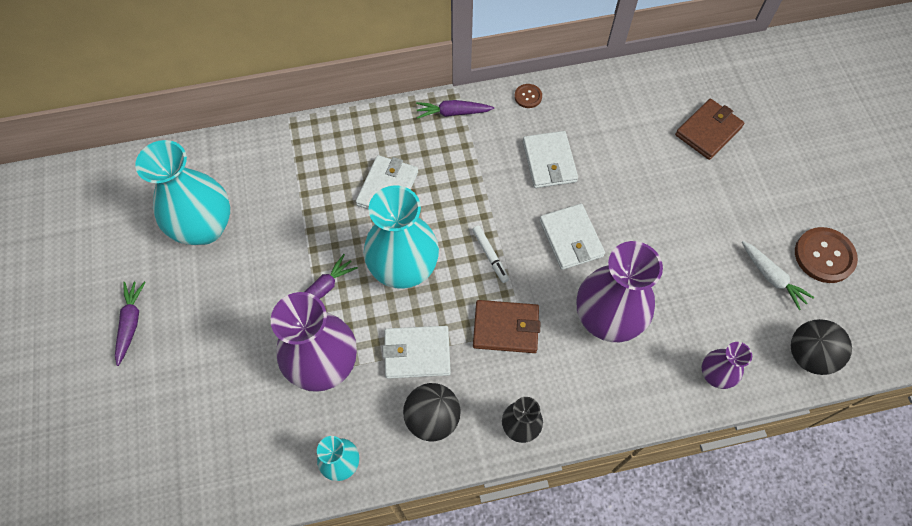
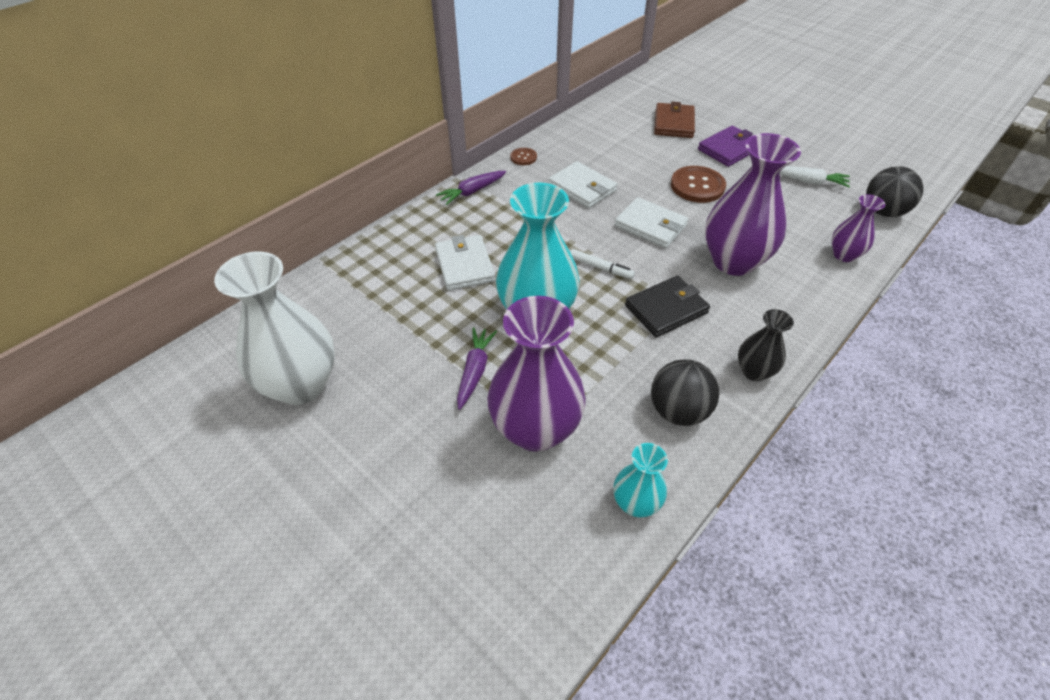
camera: 35 degrees left, 15 degrees down
purple carrot [115,281,146,366] -> none
turquoise vase [135,140,230,245] -> white vase [214,251,335,405]
white wallet [383,326,451,379] -> none
brown wallet [473,300,541,353] -> black wallet [625,276,710,337]
brown button [795,227,858,283] -> brown button moved to [671,166,726,203]
none -> purple wallet [698,126,753,167]

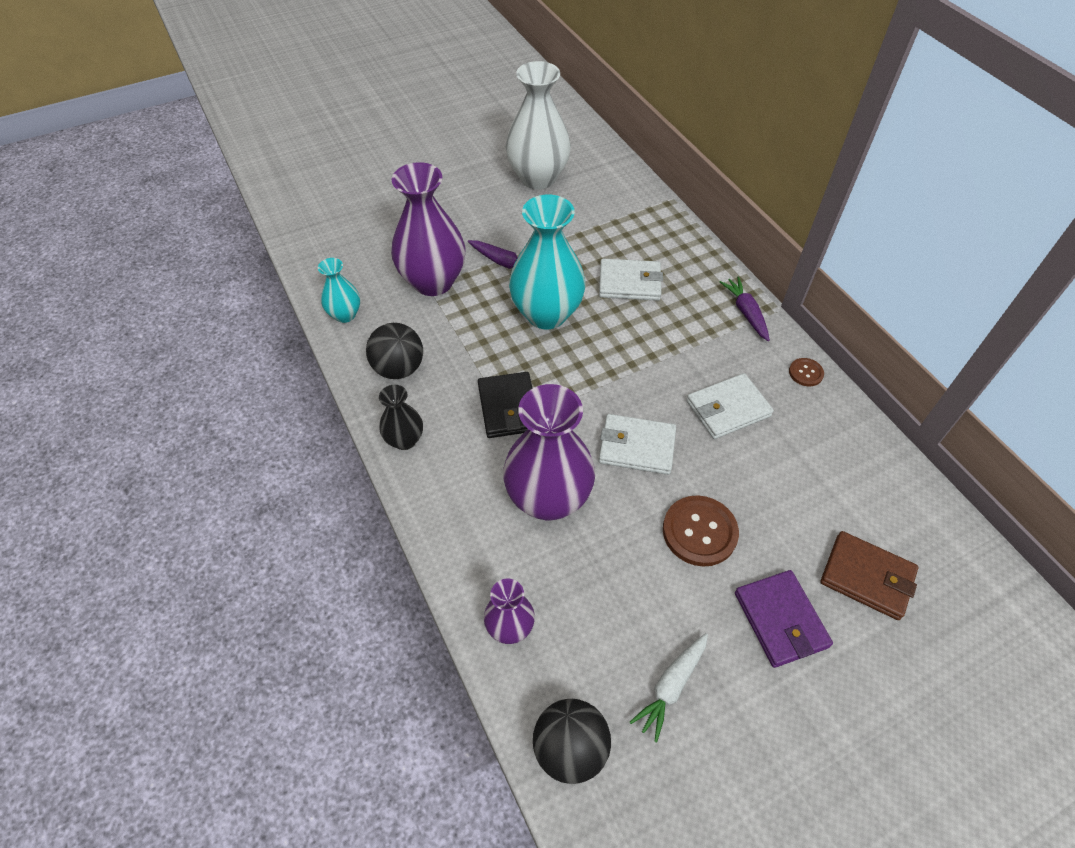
camera: 110 degrees right, 5 degrees up
white marker [570,249,635,279] -> none
white wallet [614,197,688,248] -> white wallet turned 45 degrees clockwise [599,414,676,475]

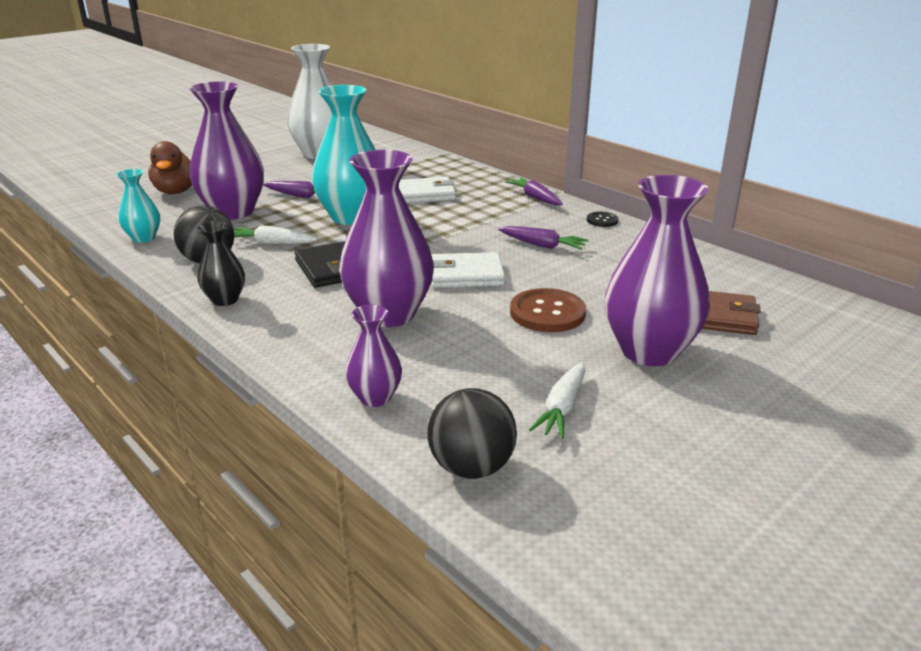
camera: 15 degrees left, 25 degrees down
white wallet [686,373,774,439] -> purple carrot [498,226,589,250]
purple wallet [735,570,833,668] -> purple vase [605,175,710,366]
brown button [789,358,824,386] -> black button [587,212,618,227]
none -> brown duck [148,141,192,194]
none -> white carrot [234,225,317,244]

